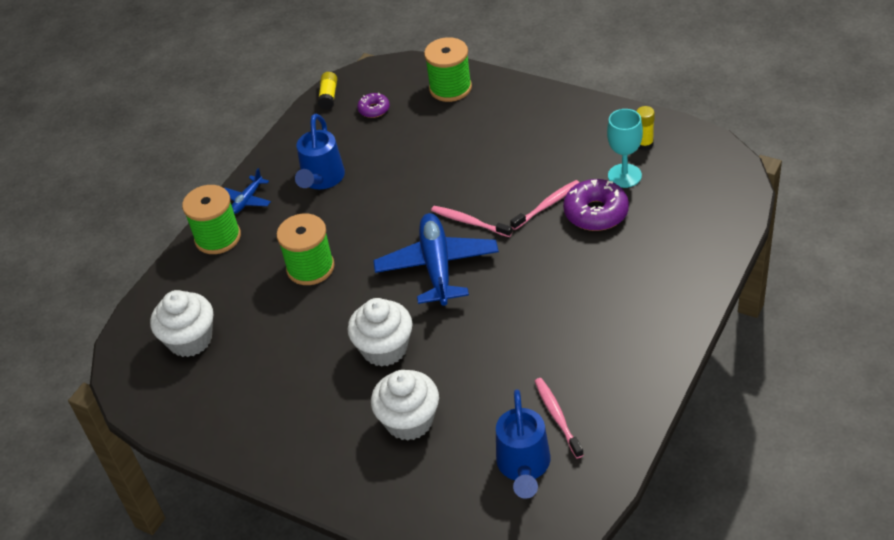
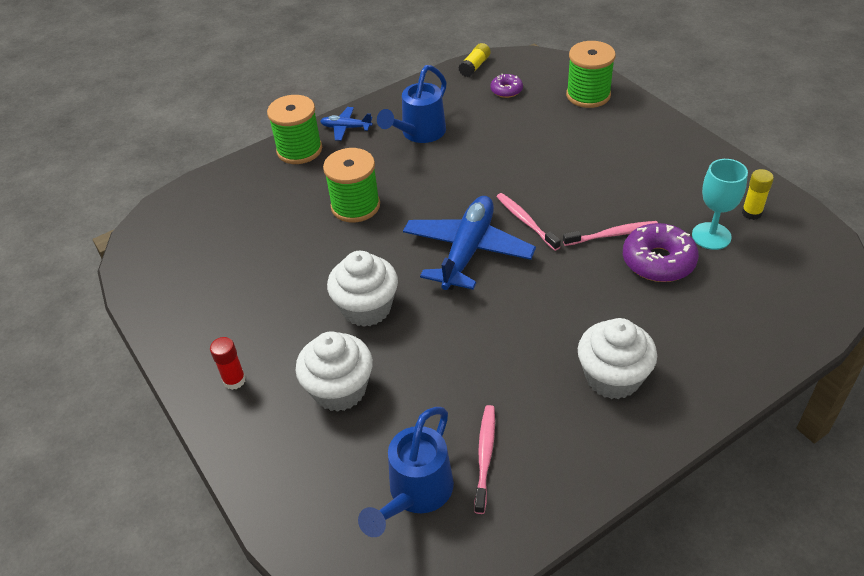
camera: 25 degrees right, 0 degrees up
white cupcake [150,290,213,357] -> white cupcake moved to [578,318,657,399]
blue plane [225,168,271,214] -> blue plane turned 45 degrees clockwise [320,107,373,141]
none -> red glue stick [210,337,246,390]

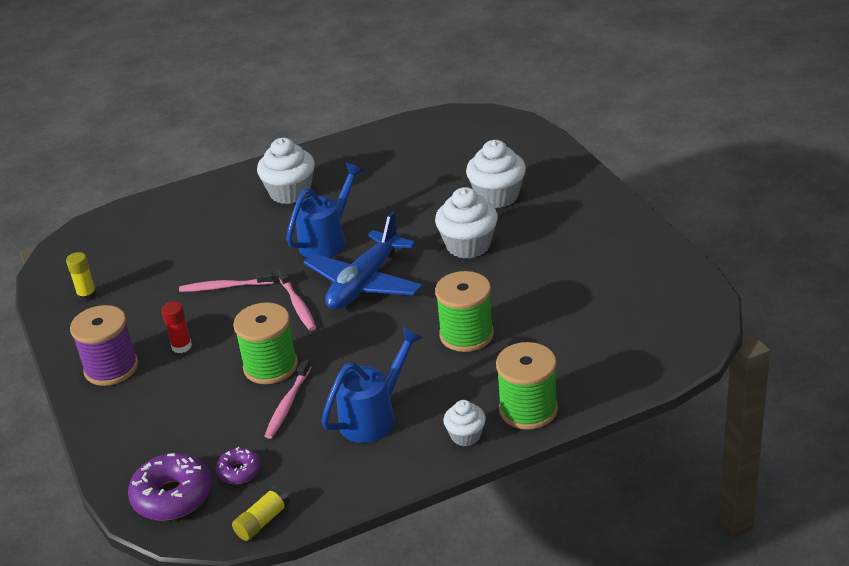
camera: 170 degrees left, 10 degrees down
red glue stick [210,337,246,390] -> red glue stick moved to [161,301,192,353]
blue plane [320,107,373,141] -> white cupcake [443,400,486,446]
blue watering can [358,407,454,537] -> blue watering can moved to [286,163,364,258]
pink toothbrush [474,405,495,514] -> pink toothbrush moved to [265,359,311,439]
green spool [566,41,616,108] -> green spool moved to [233,302,298,384]
purple donut [623,223,699,282] -> purple donut moved to [128,453,212,521]
turquoise goblet [692,159,748,250] -> none
none -> purple spool [70,305,138,386]

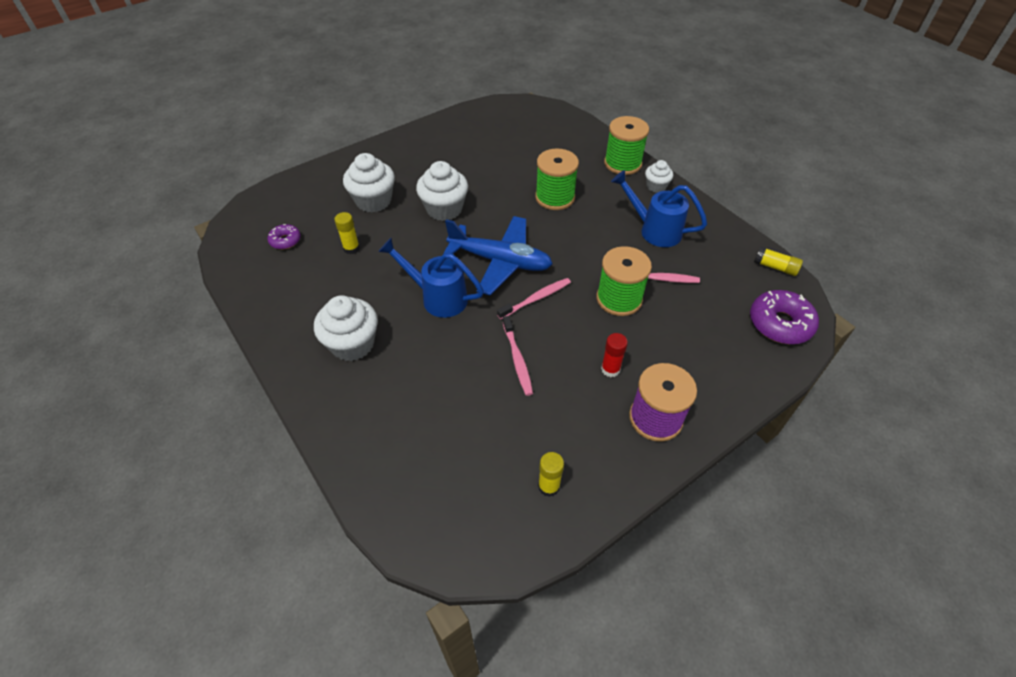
camera: 105 degrees left, 15 degrees up
purple donut [216,447,261,484] -> purple donut moved to [267,224,301,249]
none -> yellow glue stick [334,212,360,254]

